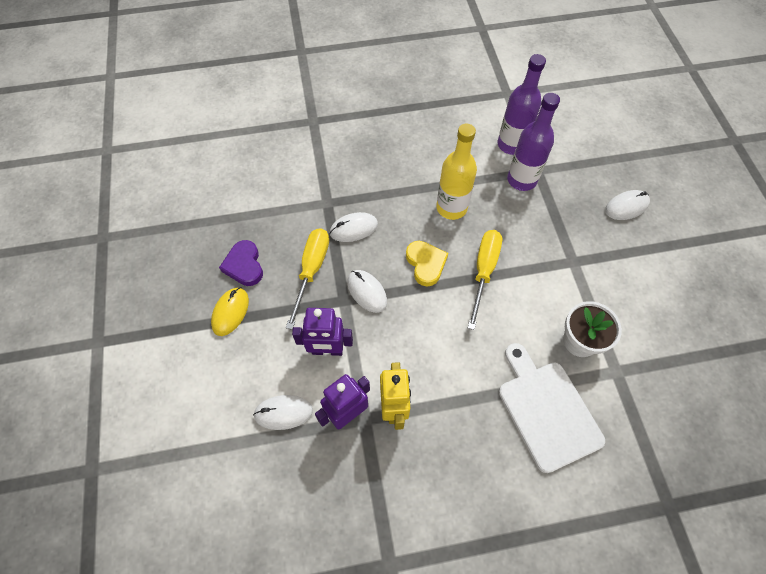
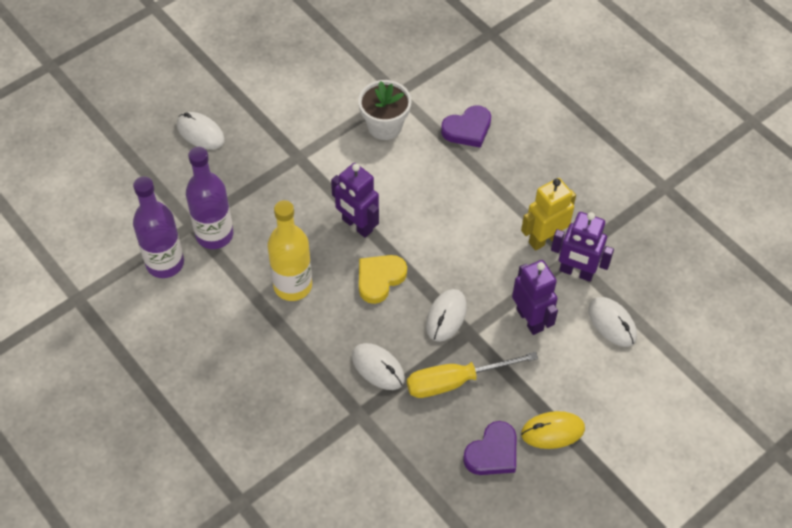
camera: 120 degrees left, 5 degrees down
yellow screwdriver [468,230,502,330] -> purple robot [331,163,379,238]
white cutting board [499,343,605,473] -> purple heart [441,105,491,148]

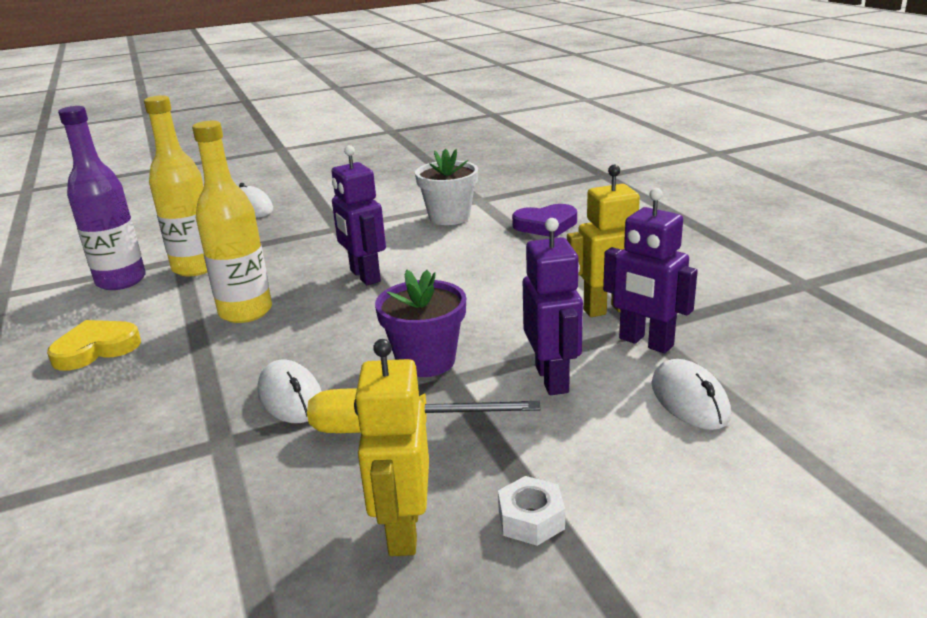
camera: 20 degrees right, 30 degrees down
purple bottle [186,147,234,249] -> yellow bottle [144,95,208,276]
yellow heart [359,255,407,304] -> yellow heart moved to [47,320,141,371]
white mouse [426,289,467,342] -> purple flower pot [375,270,466,377]
purple heart [463,421,516,475] -> yellow robot [354,339,429,556]
yellow mouse [521,411,585,449] -> white nut [498,476,565,546]

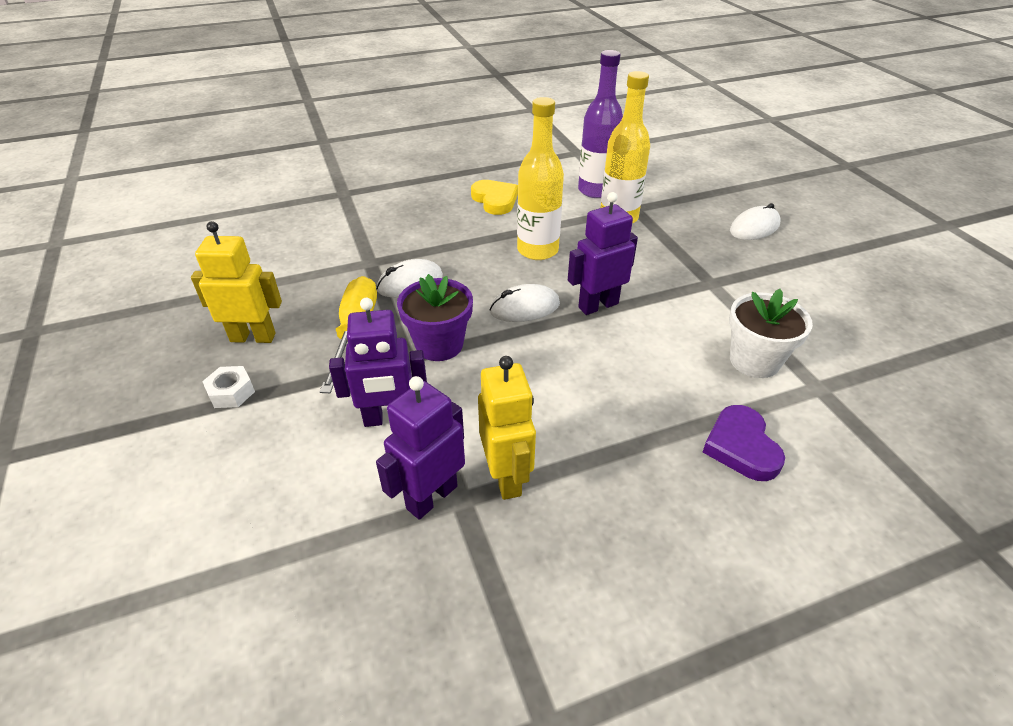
camera: 90 degrees right, 15 degrees up
white mouse [651,359,731,430] -> white mouse moved to [489,284,560,322]

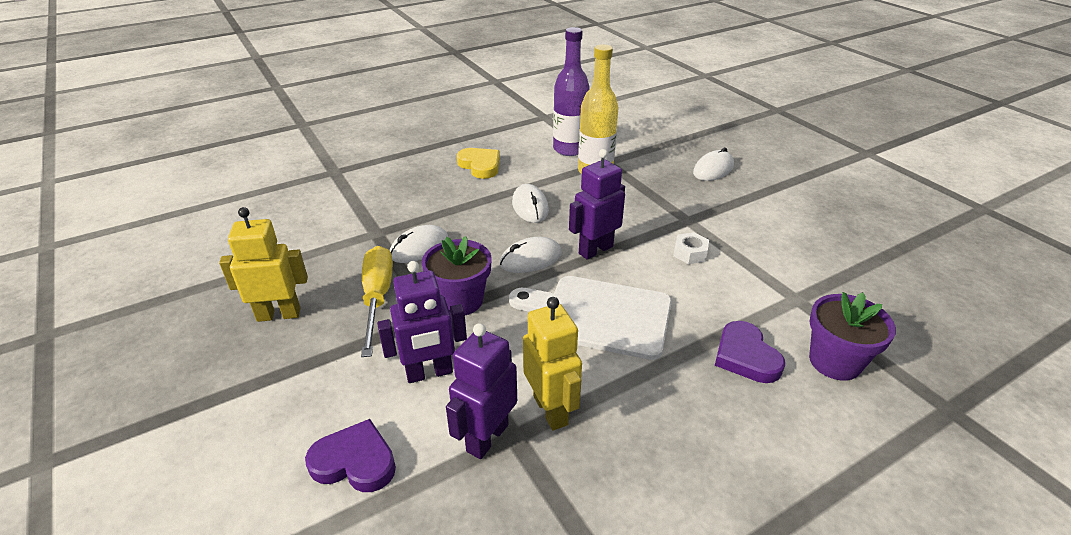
camera: 10 degrees left, 5 degrees down
white nut [202,366,255,408] -> white nut moved to [673,232,709,264]
yellow bottle [517,97,564,260] -> white mouse [512,184,549,223]
white flower pot [729,289,813,378] -> none
none -> purple heart [305,419,396,492]
none -> white cutting board [509,276,672,360]
none -> purple flower pot [809,292,896,381]

